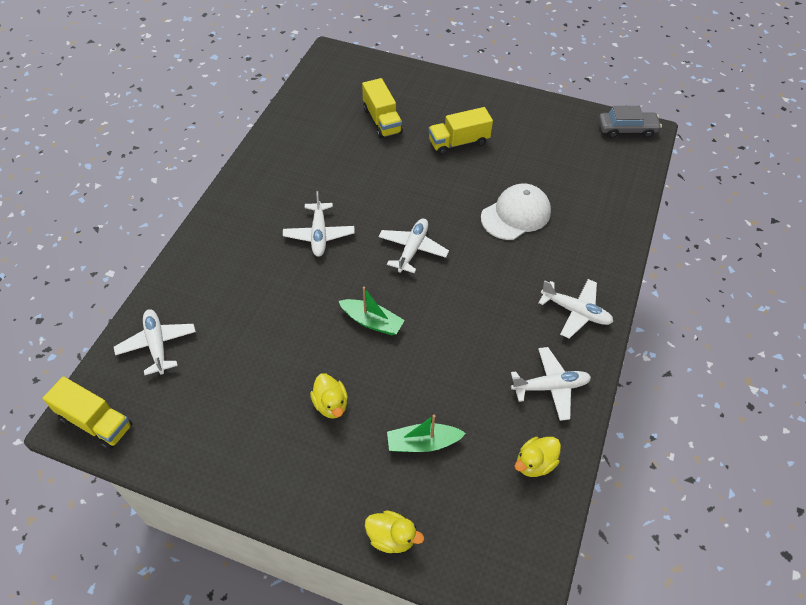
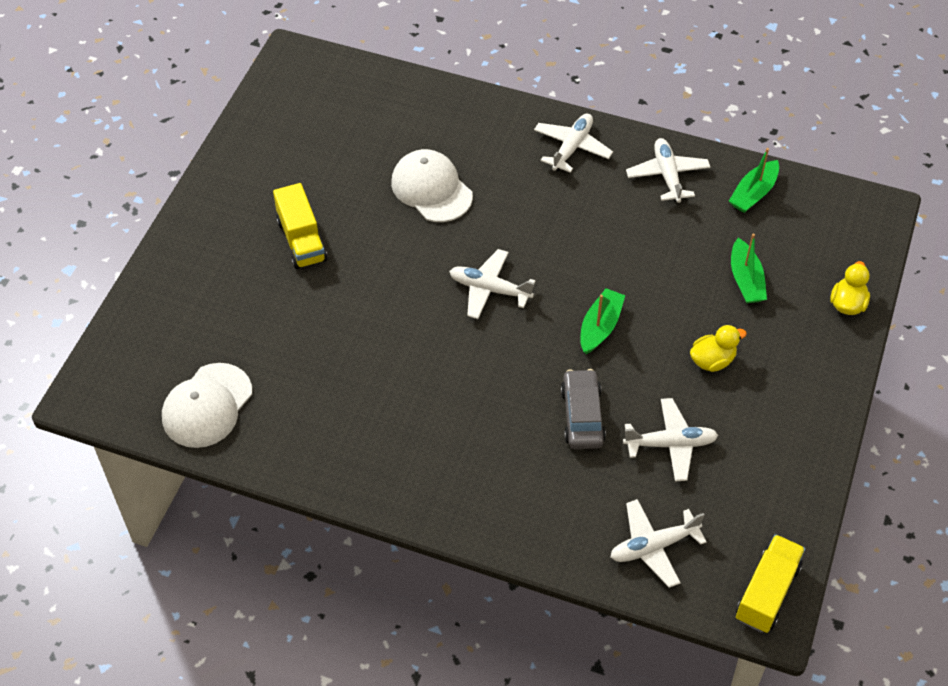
camera: 90 degrees left, 0 degrees up
white plane [283,191,355,257] -> white plane moved to [623,398,718,482]
yellow truck [362,78,403,139] -> none
yellow duck [514,437,561,477] -> green boat [729,148,779,213]
grey car [599,106,662,138] -> grey car moved to [561,369,606,449]
none -> white cap [162,363,252,448]

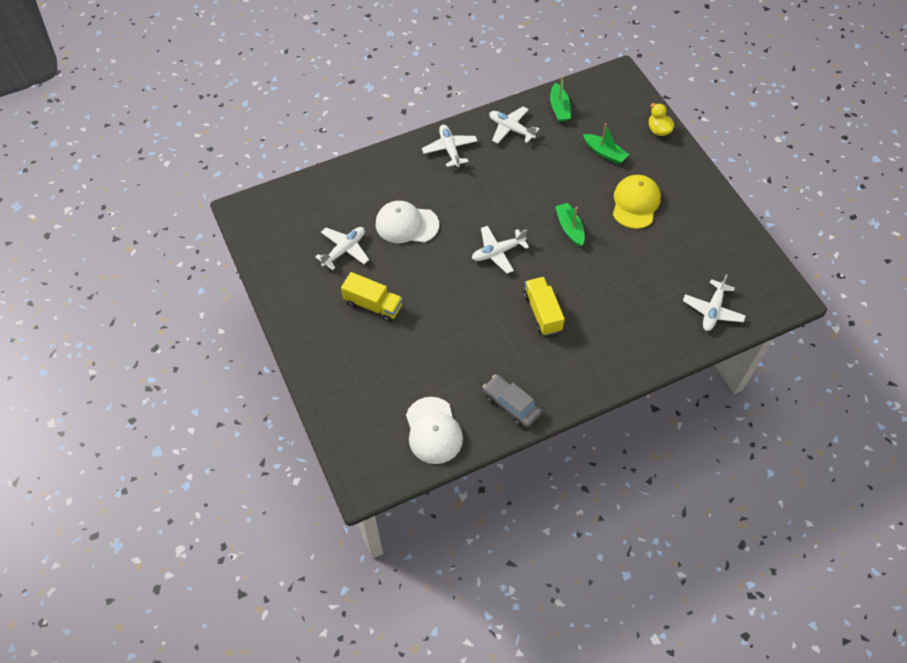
camera: 45 degrees left, 5 degrees up
grey car [561,369,606,449] -> grey car moved to [482,375,542,427]
white plane [623,398,718,482] -> white plane moved to [315,227,369,270]
yellow duck [690,325,747,372] -> yellow cap [613,175,661,229]
yellow truck [736,534,805,633] -> yellow truck moved to [523,277,565,336]

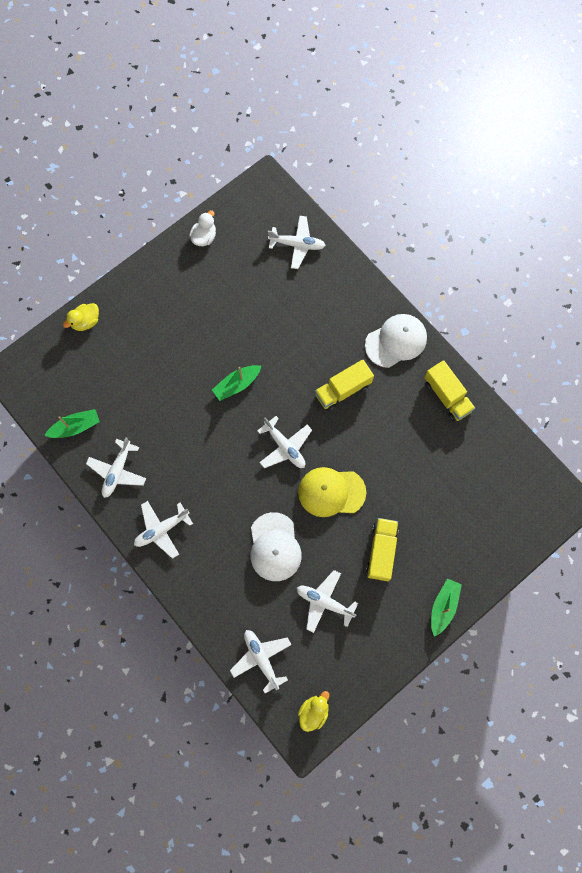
camera: 105 degrees left, 15 degrees up
white cap [406,397,463,464] -> white cap moved to [365,314,427,368]
grey car [482,375,542,427] -> yellow truck [424,360,475,422]
green boat [583,123,629,164] -> green boat moved to [431,578,462,637]
yellow cap [613,175,661,229] -> yellow cap moved to [298,467,366,517]
none -> white duck [189,210,216,246]
none -> white plane [230,630,292,693]
none -> yellow duck [298,691,330,732]

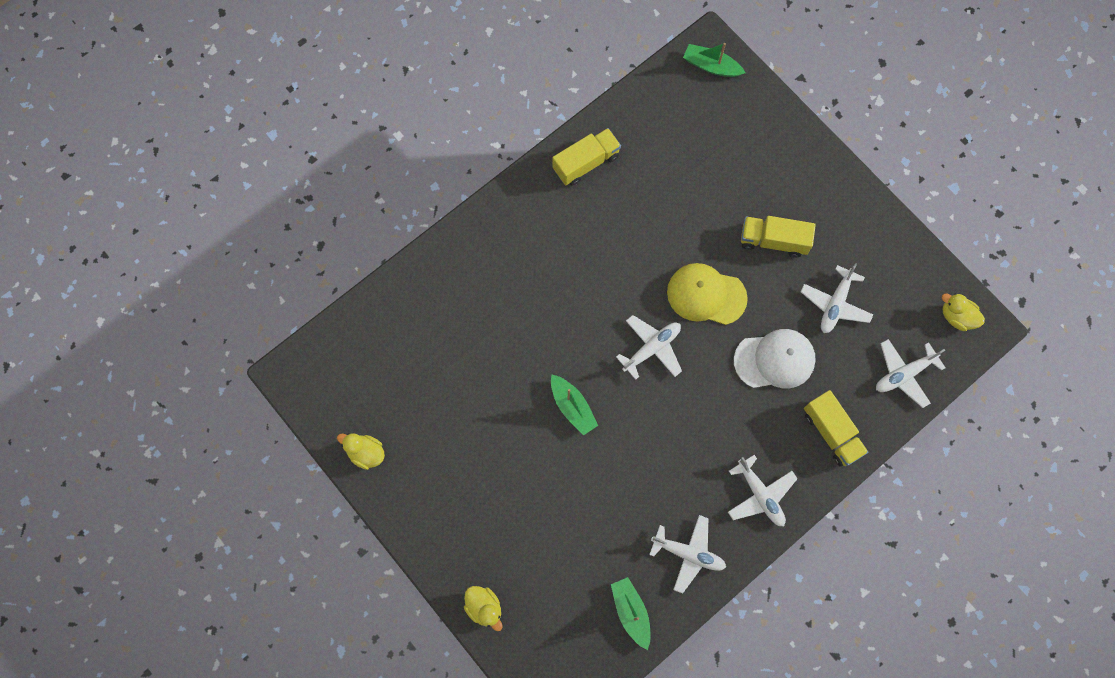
camera: 90 degrees left, 0 degrees up
white duck [189,210,216,246] -> yellow duck [337,433,385,470]
white plane [268,216,326,269] -> none
yellow cap [298,467,366,517] -> yellow cap turned 105 degrees clockwise [667,263,748,325]
yellow truck [315,360,374,411] -> yellow truck moved to [804,390,868,467]
white cap [365,314,427,368] -> none
green boat [431,578,462,637] -> green boat moved to [683,43,745,77]

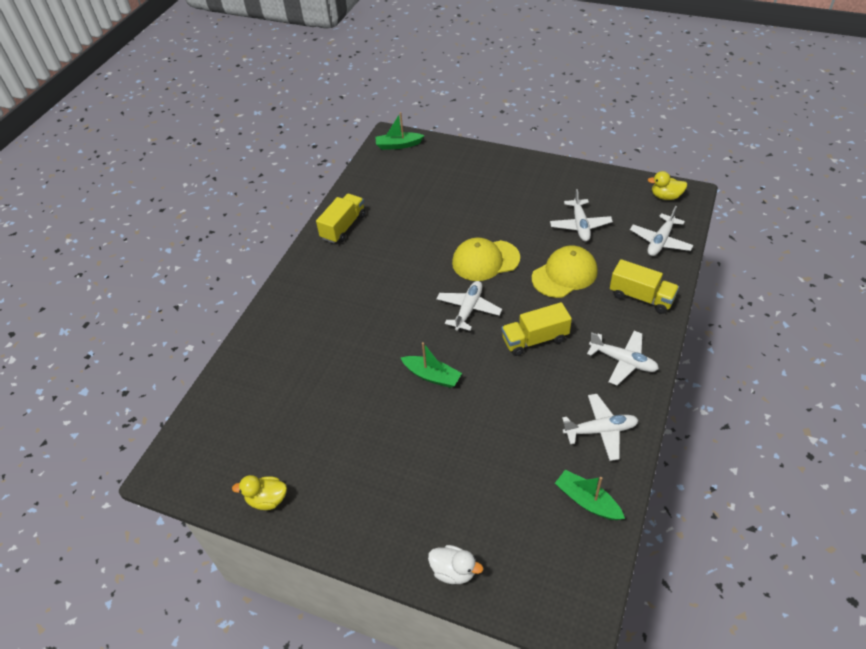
camera: 25 degrees left, 25 degrees down
yellow duck [464,586,503,631] -> white duck [428,545,483,584]
white cap [734,329,816,388] -> yellow cap [532,246,598,298]
yellow truck [741,216,816,257] -> yellow truck moved to [502,302,572,356]

